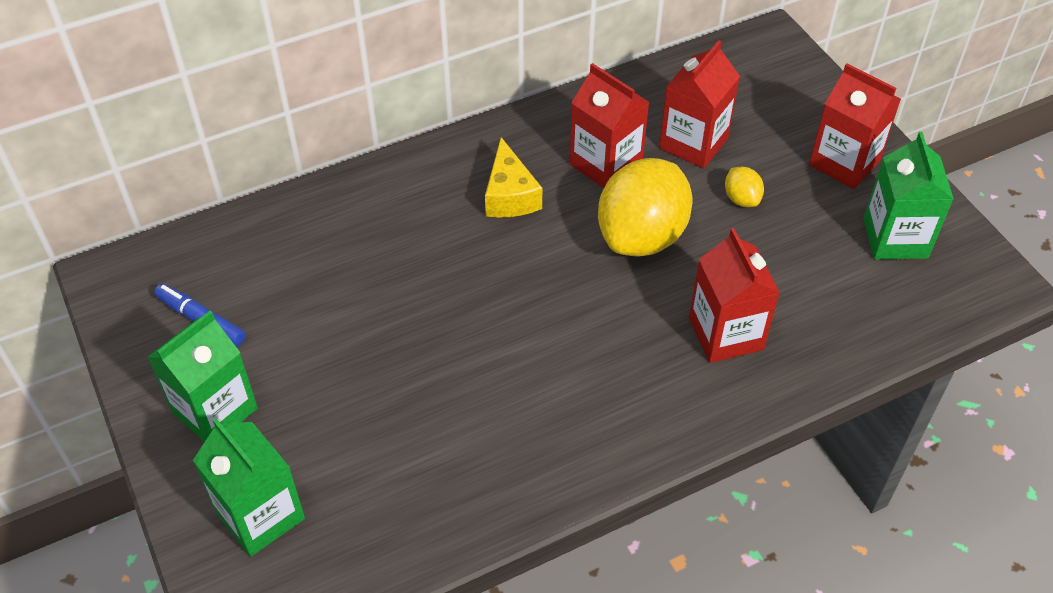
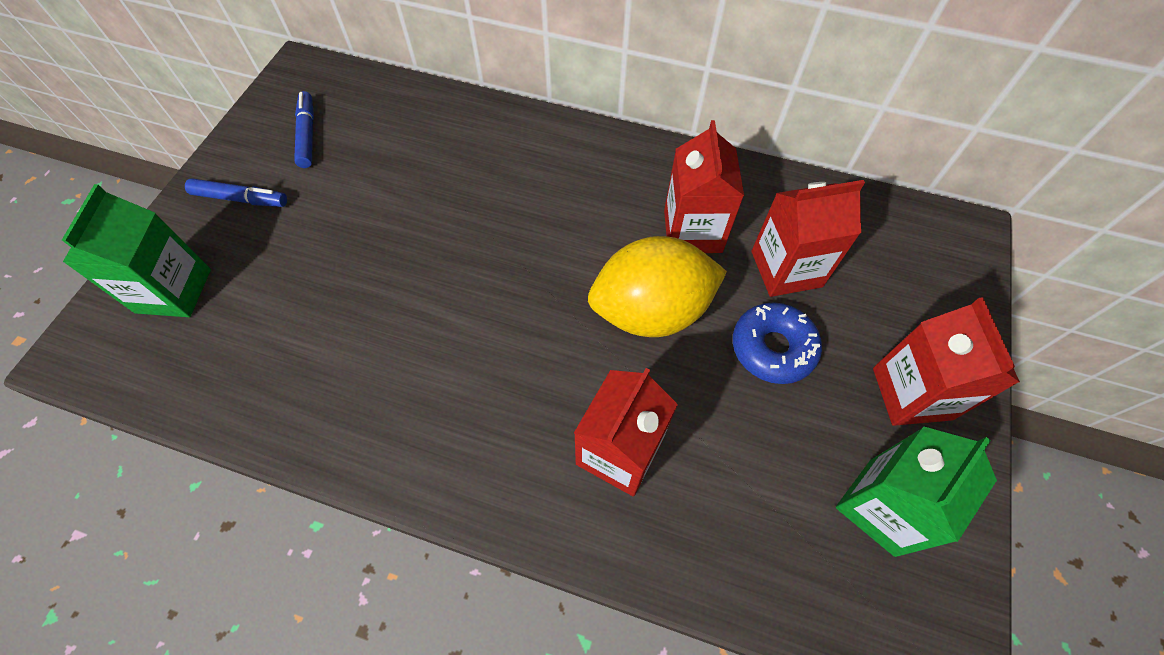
camera: 45 degrees right, 10 degrees up
green carton [148,311,258,442] -> blue marker [185,178,287,207]
yellow cheese [485,137,542,217] -> none
yellow lemon [725,167,764,207] -> blue donut [733,302,822,384]

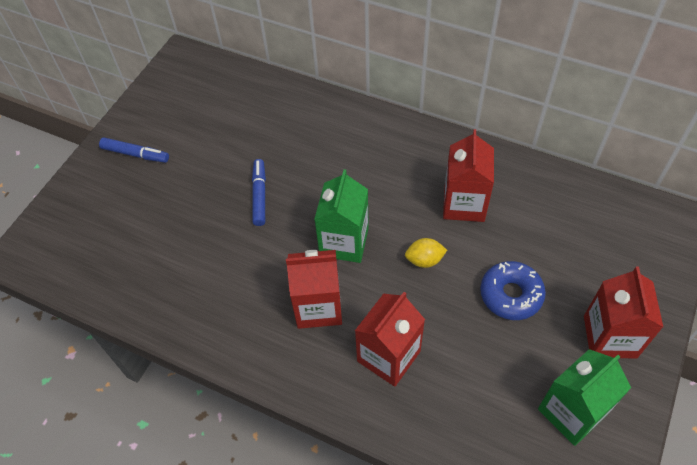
camera: 10 degrees right, 5 degrees down
green carton [62,184,211,317] -> green carton moved to [314,169,369,263]
blue marker [294,91,314,168] -> blue marker moved to [252,159,266,226]
yellow lemon [588,236,727,337] -> yellow lemon [405,238,447,268], size x0.43
red carton [751,180,865,297] -> red carton moved to [286,250,342,329]

